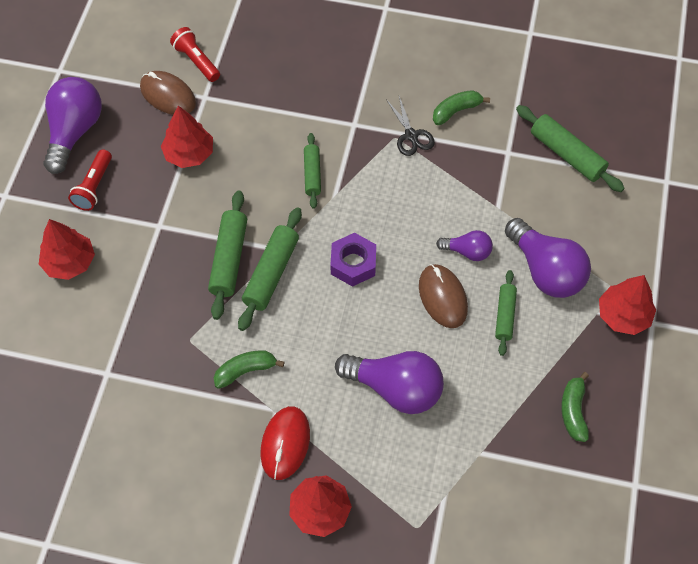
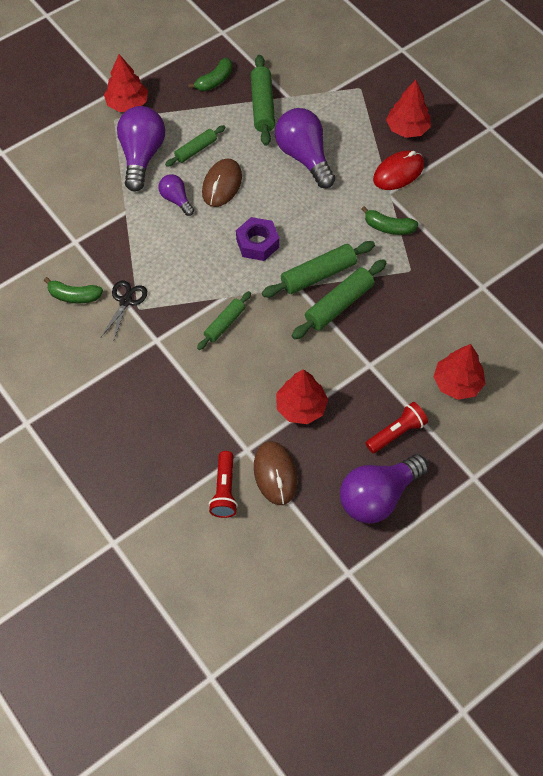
camera: 140 degrees left, 0 degrees up
green rolling pin [516,105,624,192] -> green rolling pin moved to [251,55,275,146]

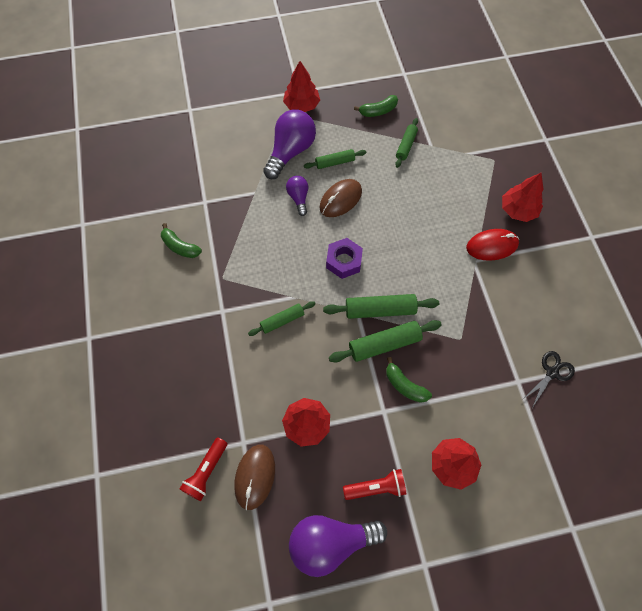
camera: 25 degrees right, 5 degrees up
black scissors [101,280,147,342] -> black scissors moved to [522,351,575,408]
green rolling pin [251,55,275,146] -> green rolling pin [395,118,418,168], size x0.63
purple light bulb [275,108,335,188] -> none
green banana [361,206,418,235] -> green banana moved to [386,357,432,403]

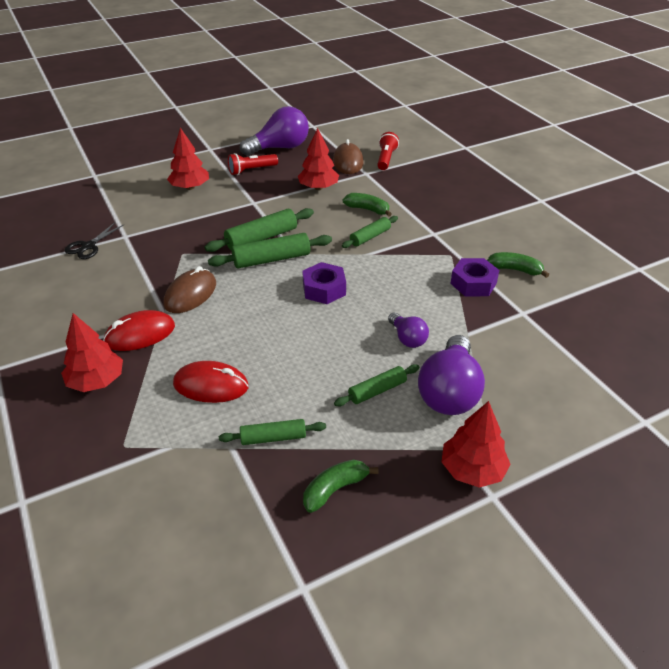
camera: 165 degrees right, 25 degrees down
brown mouse [319,179,362,217] -> brown mouse moved to [164,266,216,313]
green banana [386,357,432,403] -> green banana moved to [342,193,392,217]
green rolling pin [395,118,418,168] -> green rolling pin turned 75 degrees clockwise [219,419,326,445]
none -> red mouse [173,361,249,403]
none -> purple nut [450,258,499,296]

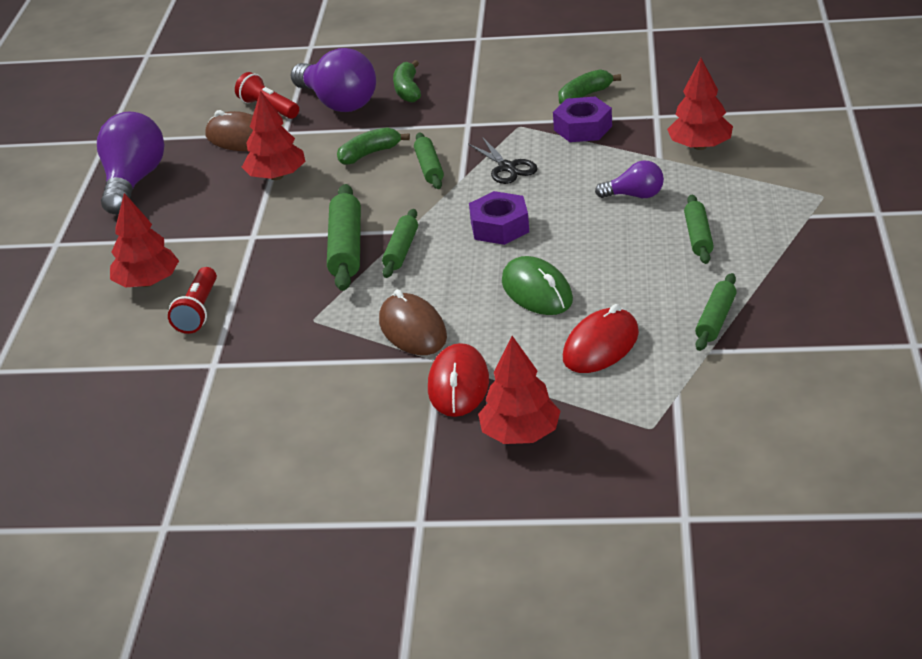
camera: 55 degrees left, 5 degrees down
black scissors [65,222,124,259] -> black scissors moved to [468,137,538,184]
green rolling pin [208,233,332,268] -> green rolling pin [382,209,418,278], size x0.63
red flashlight [228,153,278,175] -> red flashlight moved to [168,267,217,334]
green banana [303,460,378,513] -> green banana moved to [393,60,421,103]
purple light bulb [418,335,485,415] -> purple light bulb moved to [291,48,376,112]
red tree [442,401,511,488] -> red tree moved to [667,58,733,150]
none -> green mouse [502,256,573,315]

